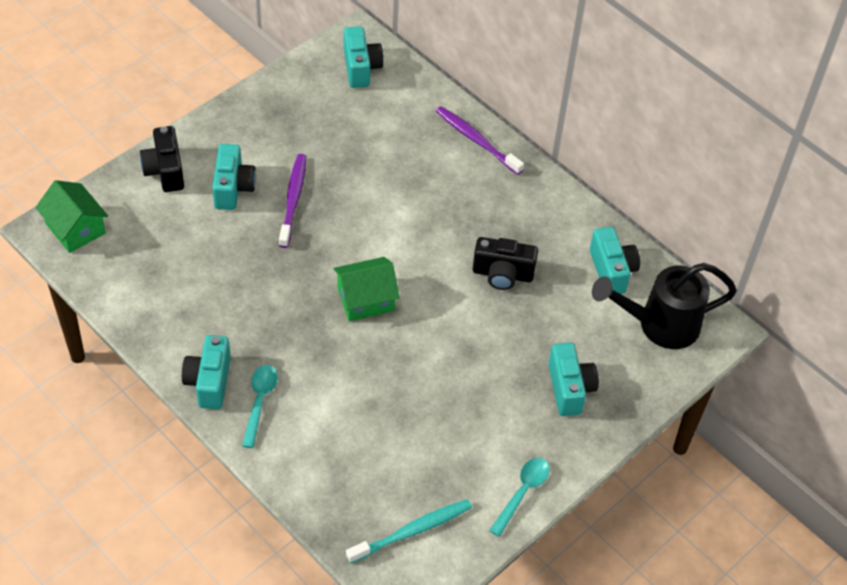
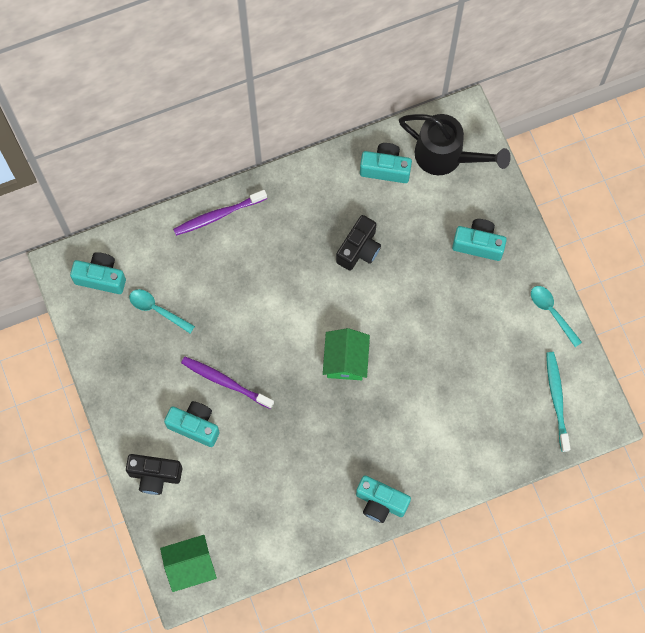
camera: 65 degrees left, 20 degrees up
turquoise spoon [242,365,278,448] -> turquoise spoon moved to [129,289,195,333]
black watering can [592,263,737,349] -> black watering can turned 75 degrees counterclockwise [399,114,511,175]

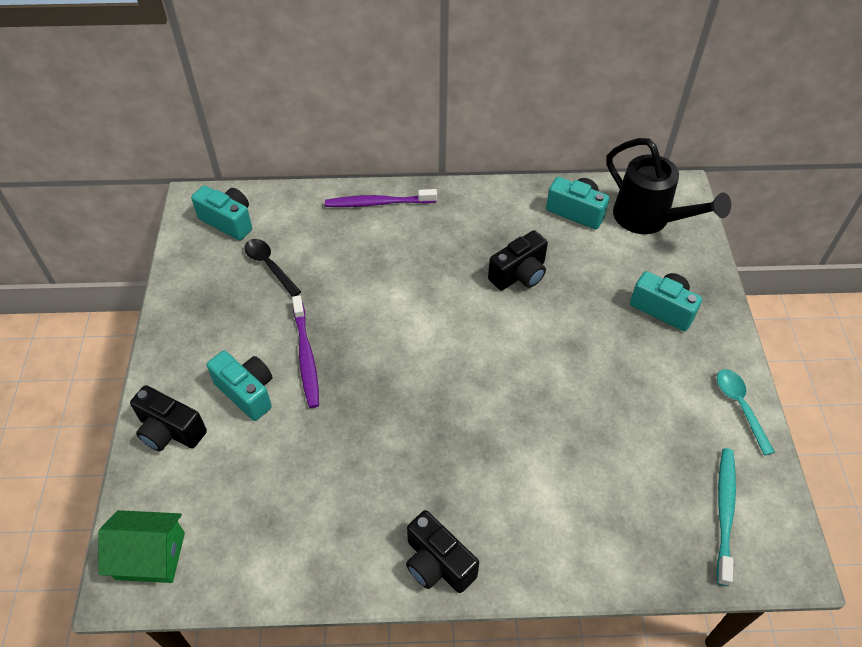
camera: 20 degrees right, 20 degrees down
turquoise spoon [129,289,195,333] -> black spoon [244,239,301,297]
purple toothbrush [181,357,274,409] -> purple toothbrush turned 150 degrees counterclockwise [292,295,319,408]
green house [323,328,370,380] -> none
turquoise camera [356,476,411,523] -> black camera [406,510,479,593]

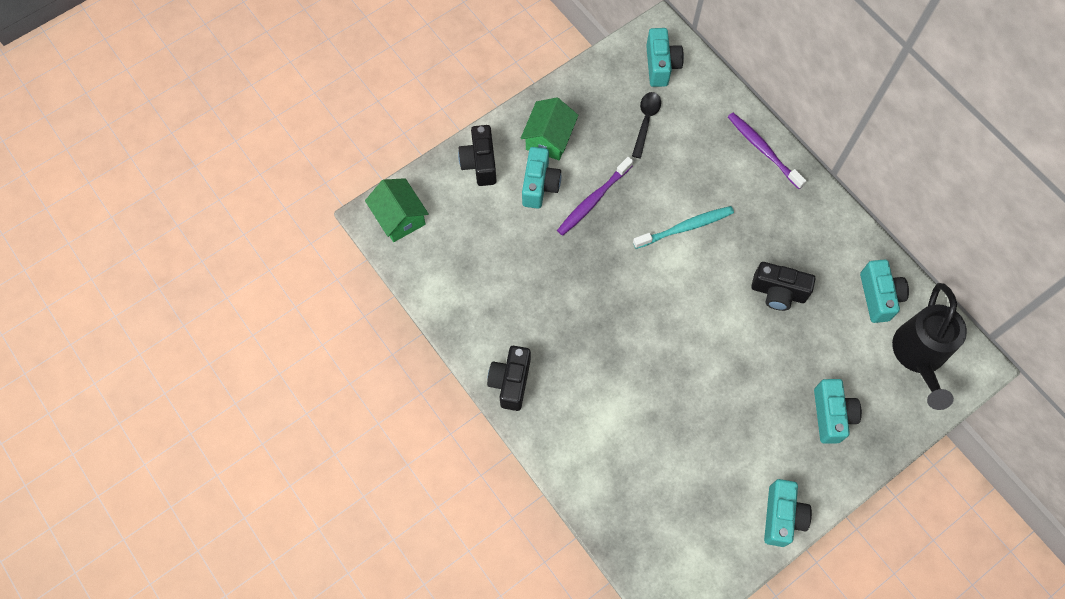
camera: 55 degrees right, 15 degrees up
turquoise spoon [717,369,775,456] -> turquoise camera [764,479,812,547]
turquoise toothbrush [717,448,736,586] -> turquoise toothbrush moved to [633,206,734,249]
none -> green house [521,97,579,160]

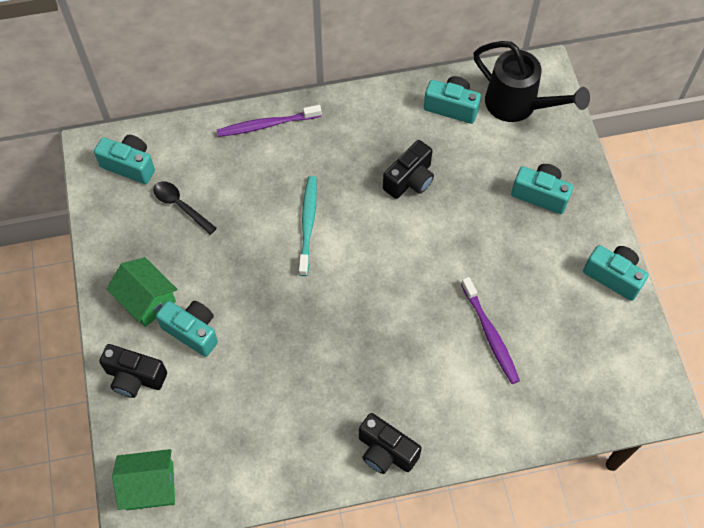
camera: 65 degrees left, 5 degrees down
purple toothbrush [557,157,633,236] -> purple toothbrush moved to [461,277,520,384]

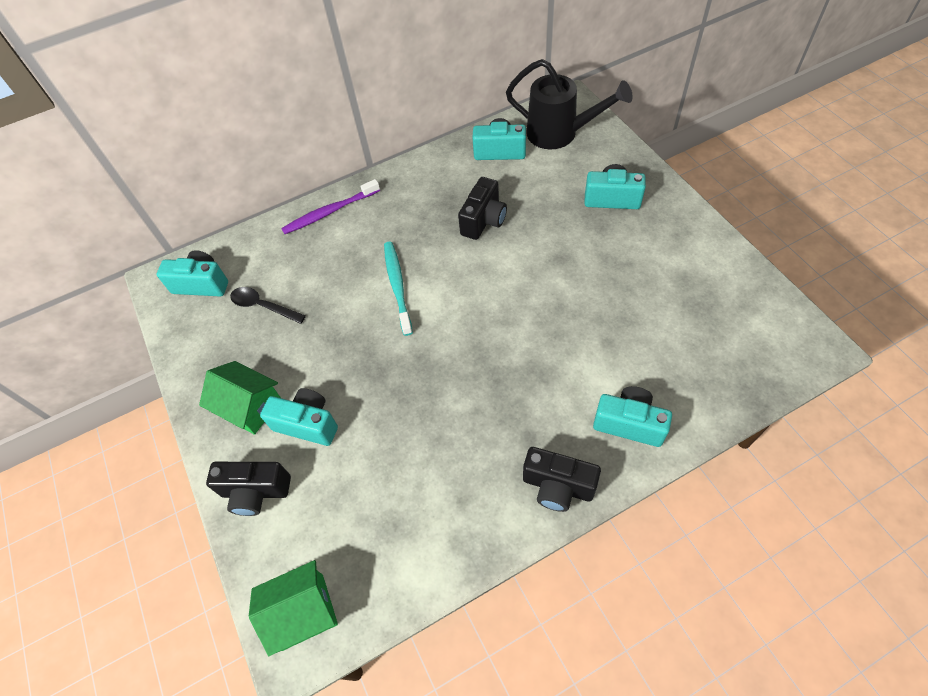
camera: 10 degrees left, 5 degrees down
purple toothbrush [461,277,520,384] -> none
turquoise camera [583,245,649,301] -> turquoise camera moved to [593,386,672,447]

